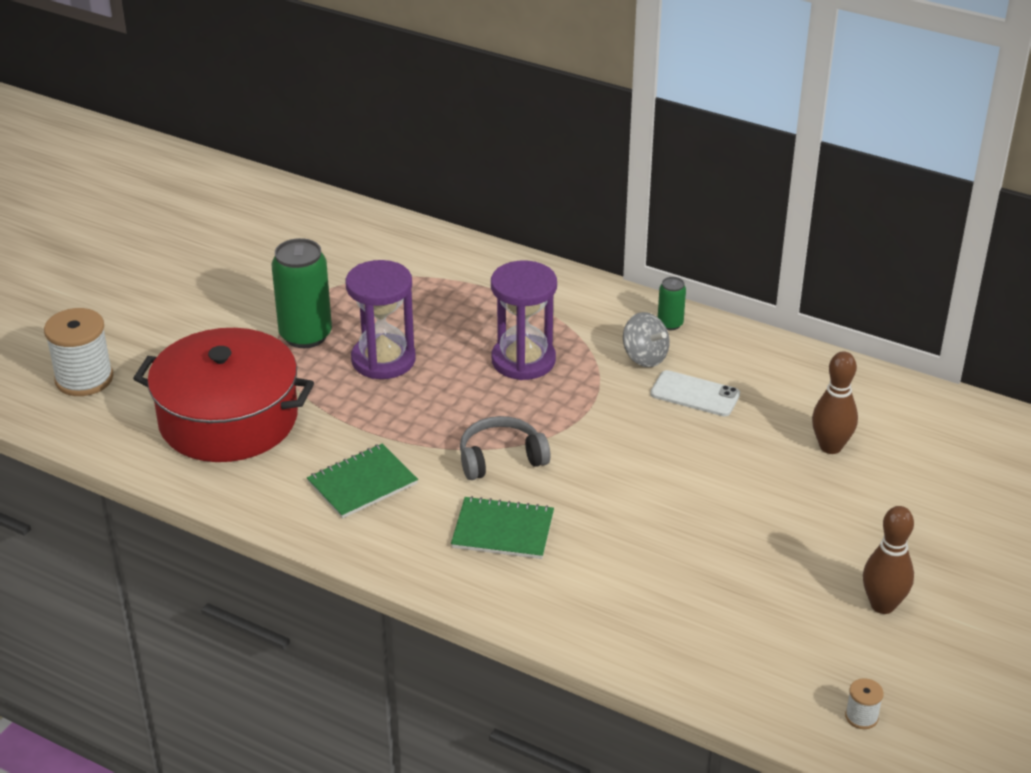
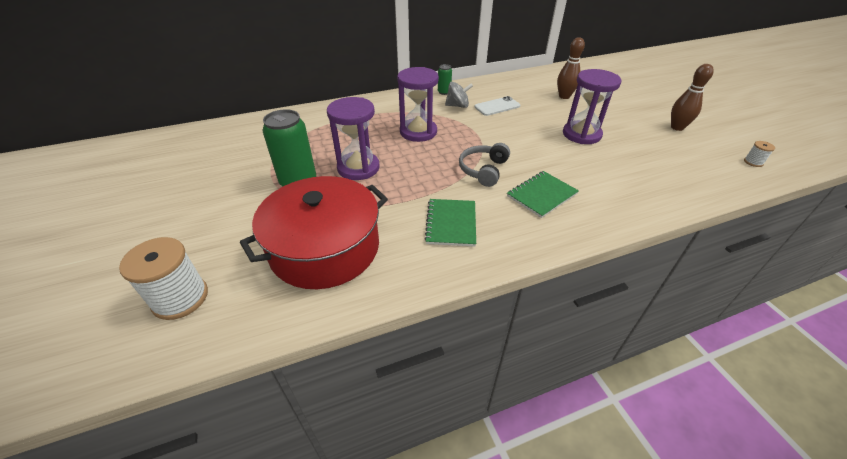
camera: 50 degrees left, 5 degrees up
none -> purple hourglass [563,69,622,144]

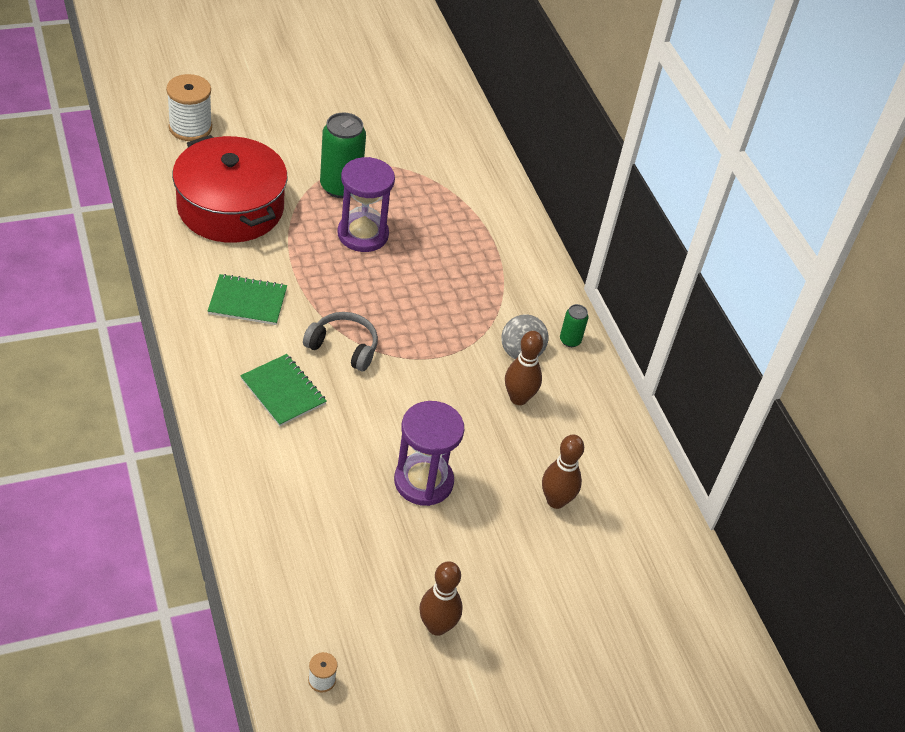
camera: 85 degrees right, 5 degrees up
purple hourglass [397,67,439,142] -> none
white phone [474,96,520,116] -> brown bowling pin [505,331,543,405]

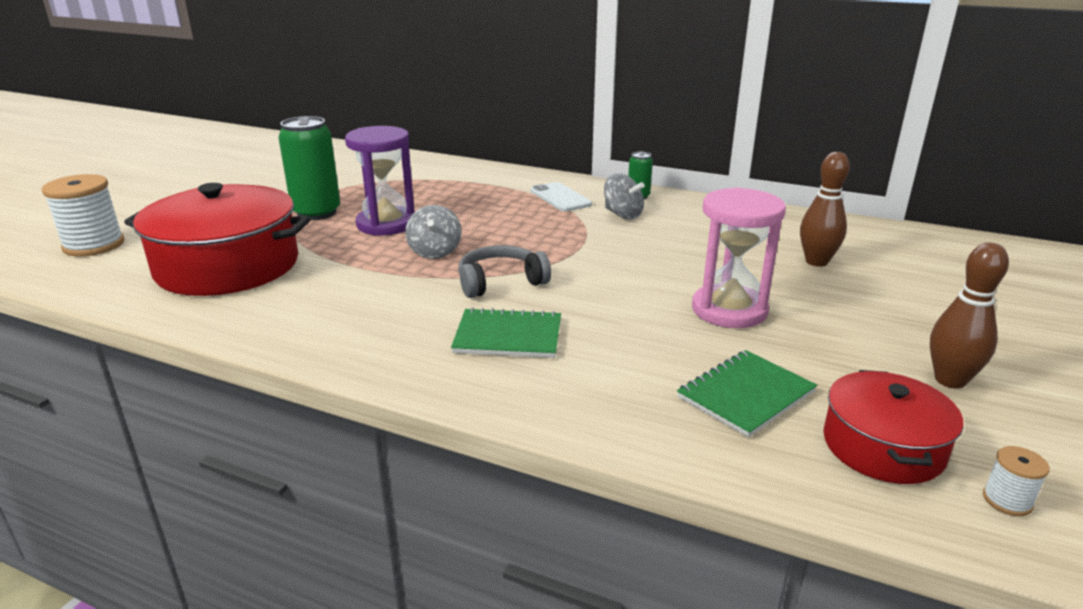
camera: 40 degrees left, 20 degrees down
green notebook [208,274,287,325] -> green notebook moved to [677,350,817,437]
purple hourglass [394,401,464,506] -> pink hourglass [692,187,786,328]
brown bowling pin [505,331,543,405] -> none
none -> grey spinning top [405,205,462,259]
none -> white phone [531,182,592,212]
none -> red pot [823,370,964,484]

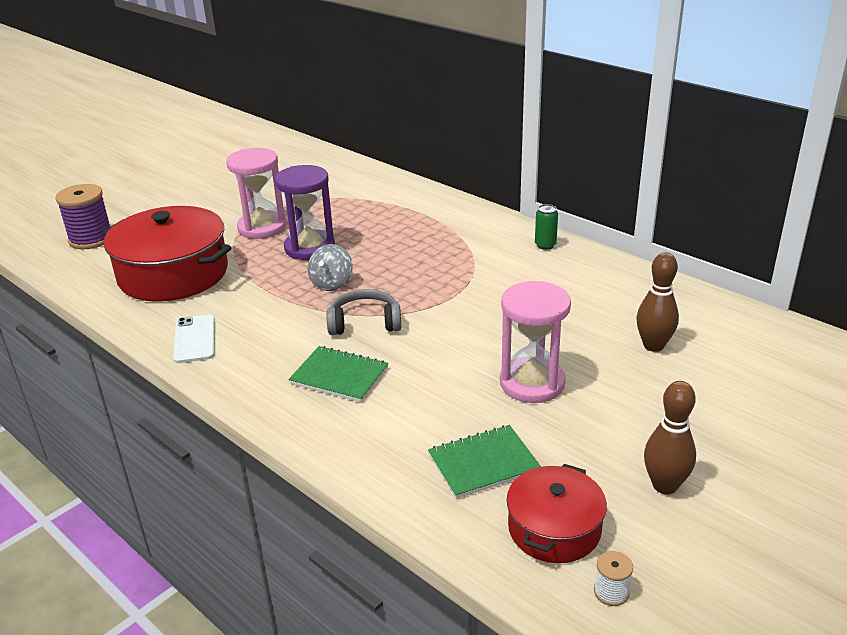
camera: 20 degrees right, 5 degrees up
white spool [42,174,125,257] -> purple spool [56,184,110,249]
green can [278,116,340,220] -> pink hourglass [226,148,286,239]
white phone [531,182,592,212] -> white phone moved to [173,314,215,363]
grey spinning top [604,173,645,219] -> none

